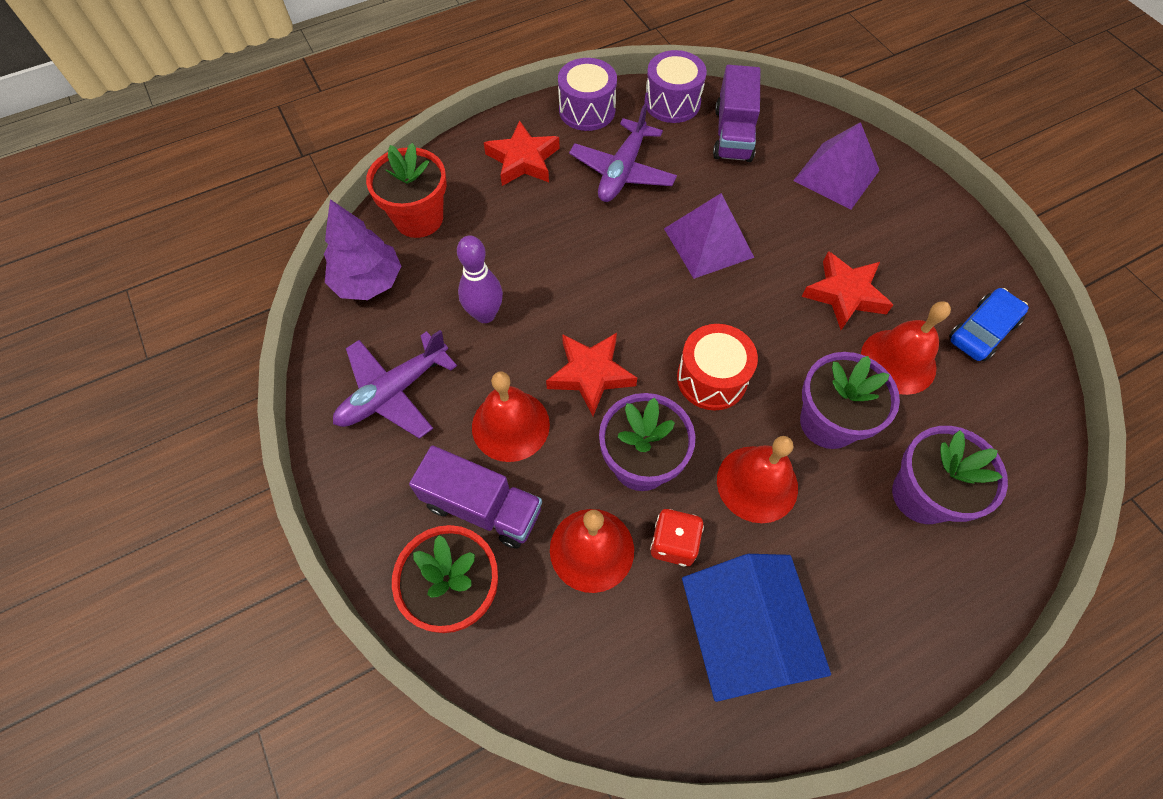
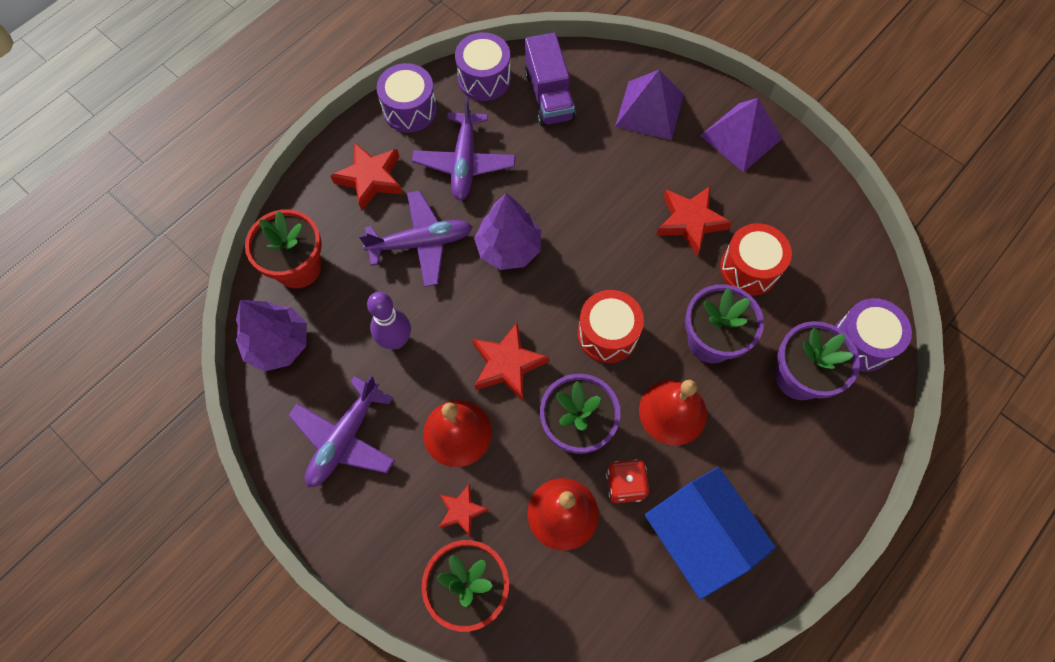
camera: 20 degrees left, 5 degrees up
purple truck [409,445,542,549] -> red star [439,484,489,536]
purple pyramid [664,193,754,279] -> purple pyramid moved to [700,98,782,173]
red bell [861,301,951,395] -> red drum [720,223,792,296]
blue car [949,288,1029,361] -> none
none -> purple plane [359,190,473,287]
none -> purple tree [474,193,541,270]
none -> purple drum [835,298,912,372]

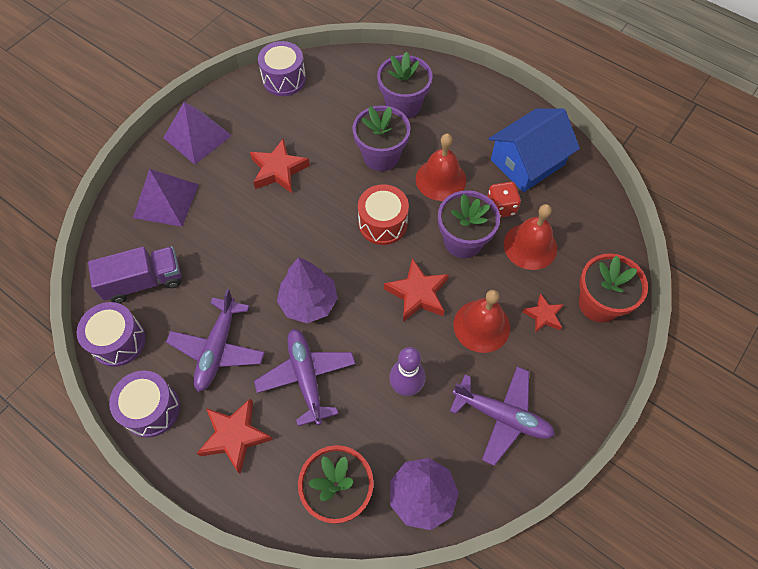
camera: 95 degrees left, 5 degrees down
purple plane [412,96,516,201] -> purple plane turned 105 degrees clockwise [166,289,265,392]
red drum [720,223,792,296] -> none
purple drum [835,298,912,372] -> purple drum moved to [258,41,306,96]

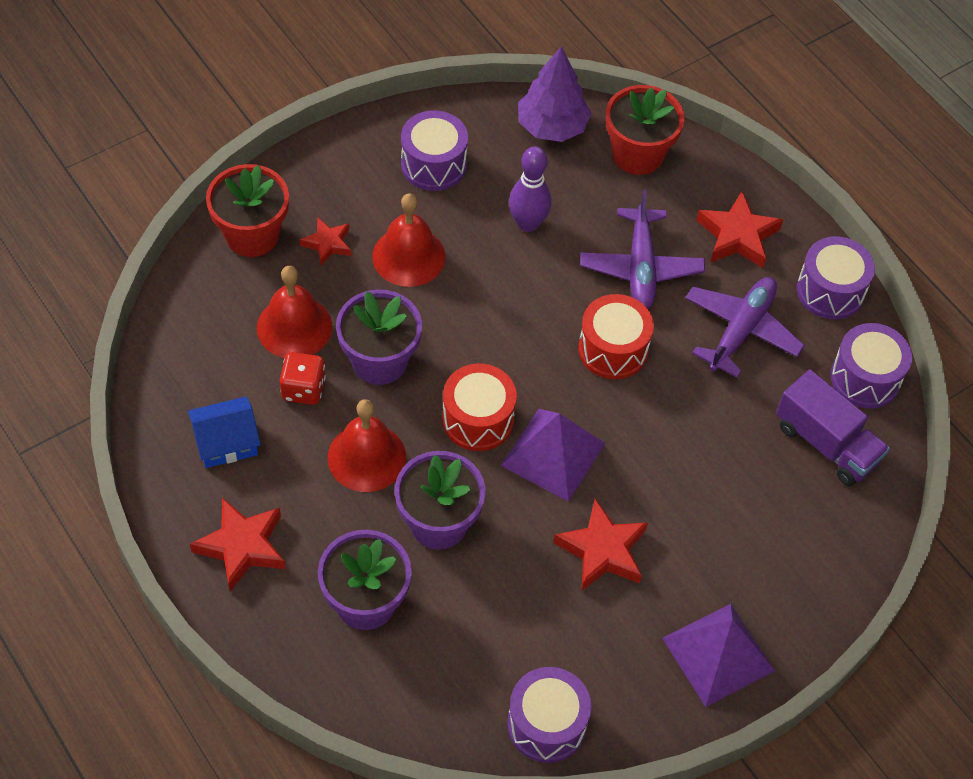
camera: 165 degrees left, 5 degrees down
purple truck [88,247,181,303] -> purple truck turned 135 degrees counterclockwise [776,369,890,486]
purple pyramid [133,169,199,227] -> purple pyramid moved to [501,409,605,502]
purple tree [277,257,338,323] -> red drum [578,294,654,379]
red star [384,258,449,322] -> red star moved to [190,498,286,592]
purple plane [450,367,555,466] -> purple drum [401,110,468,191]
blue house [489,108,580,192] -> blue house [188,396,261,468], size x0.61

